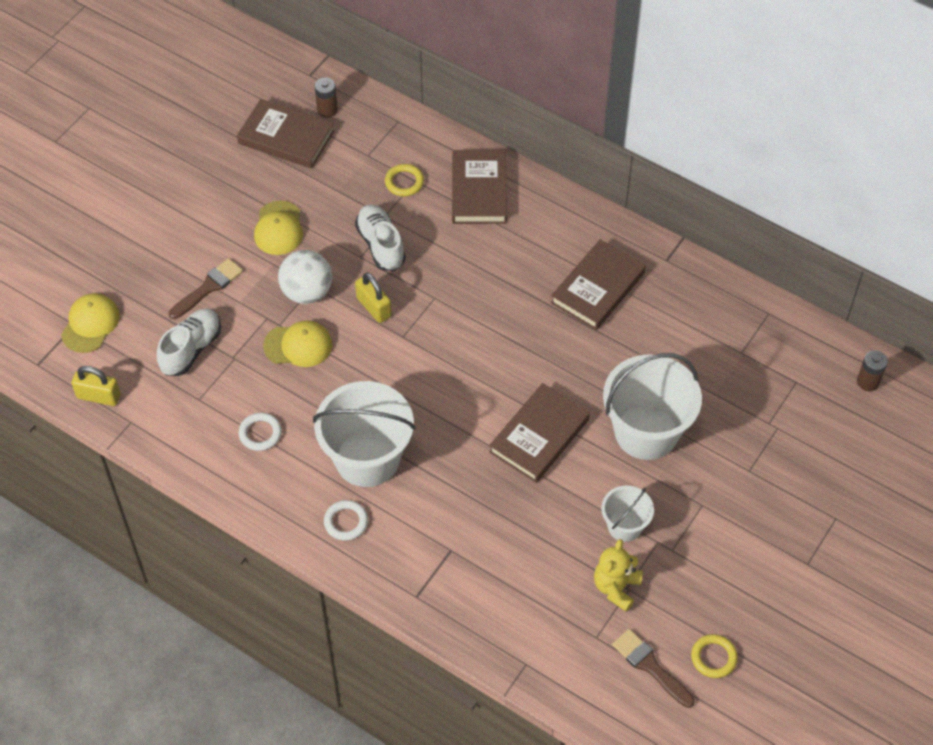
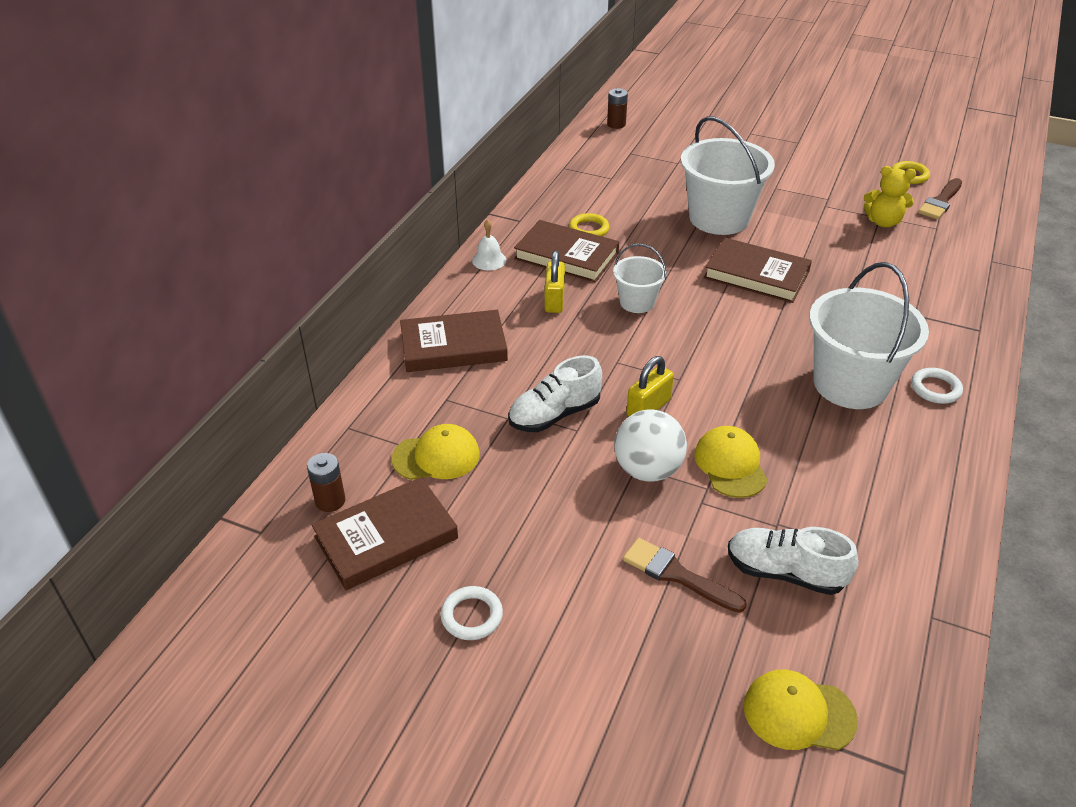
camera: 100 degrees left, 15 degrees down
yellow padlock [71,366,121,406] -> yellow padlock moved to [545,251,565,313]
brown book [237,99,334,169] -> brown book turned 45 degrees clockwise [311,477,458,590]
white ring [238,413,282,451] -> white ring moved to [441,586,503,640]
yellow cap [254,201,303,255] -> yellow cap moved to [391,424,480,480]
yellow ring [385,164,424,196] -> yellow ring moved to [569,213,609,236]
white bucket [601,486,654,542] -> white bucket moved to [613,243,667,313]
none -> white bell [472,219,506,270]

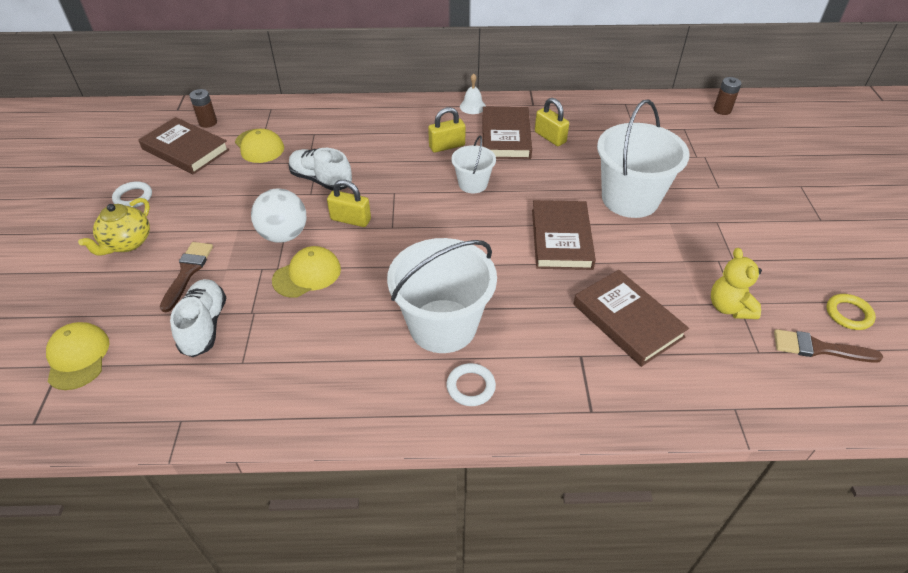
camera: 65 degrees right, 5 degrees up
brown book [400,310,508,372] -> brown book moved to [574,270,689,367]
yellow ring [569,213,609,236] -> yellow padlock [535,98,569,146]
none -> yellow teapot [78,198,150,256]

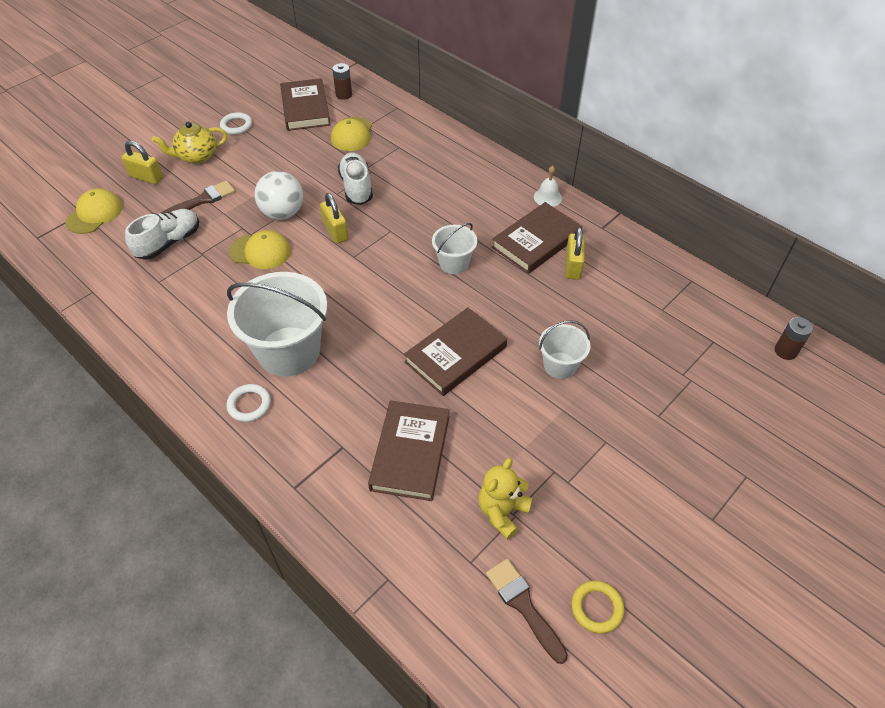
camera: 45 degrees right, 5 degrees up
yellow padlock [428,107,466,152] -> yellow padlock moved to [121,141,163,184]
white bucket [597,100,690,218] -> white bucket [539,321,590,379], size x0.52

